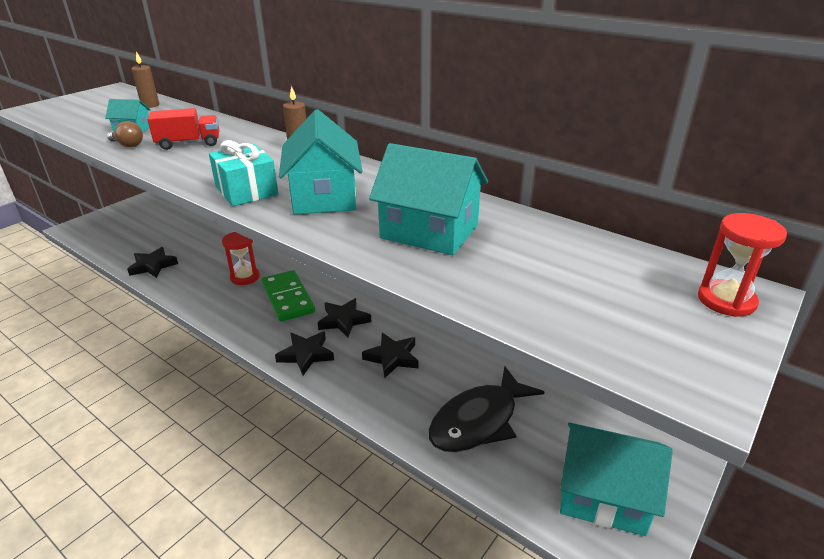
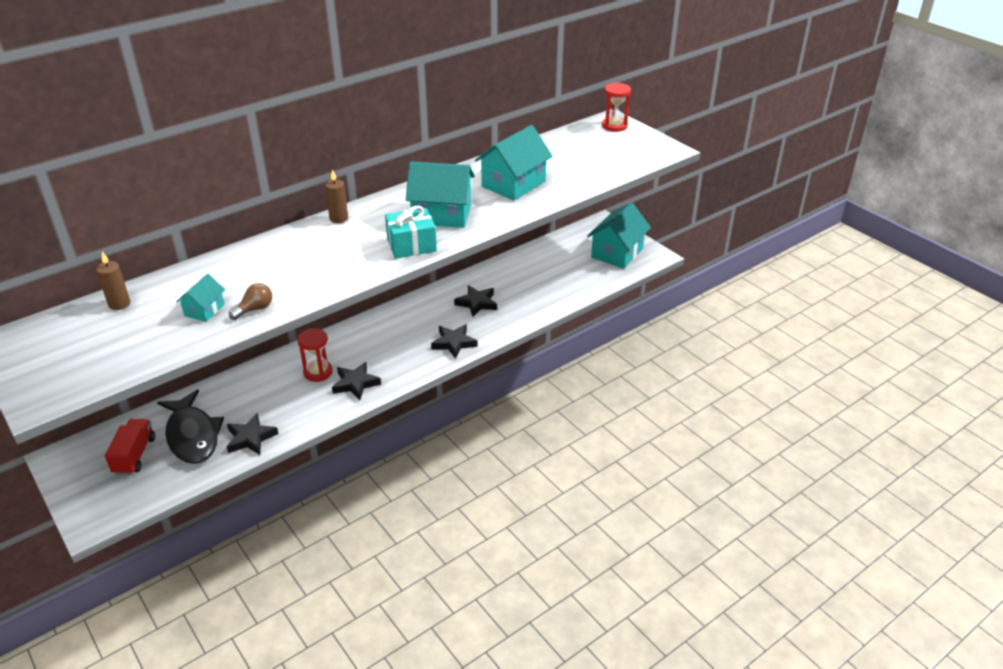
camera: 75 degrees left, 5 degrees up
red truck [147,108,219,150] -> red truck moved to [105,419,155,475]
green domino [262,270,315,322] -> none
black star [318,298,372,338] -> black star moved to [332,362,381,400]
black fish [428,366,545,452] -> black fish moved to [157,390,224,464]

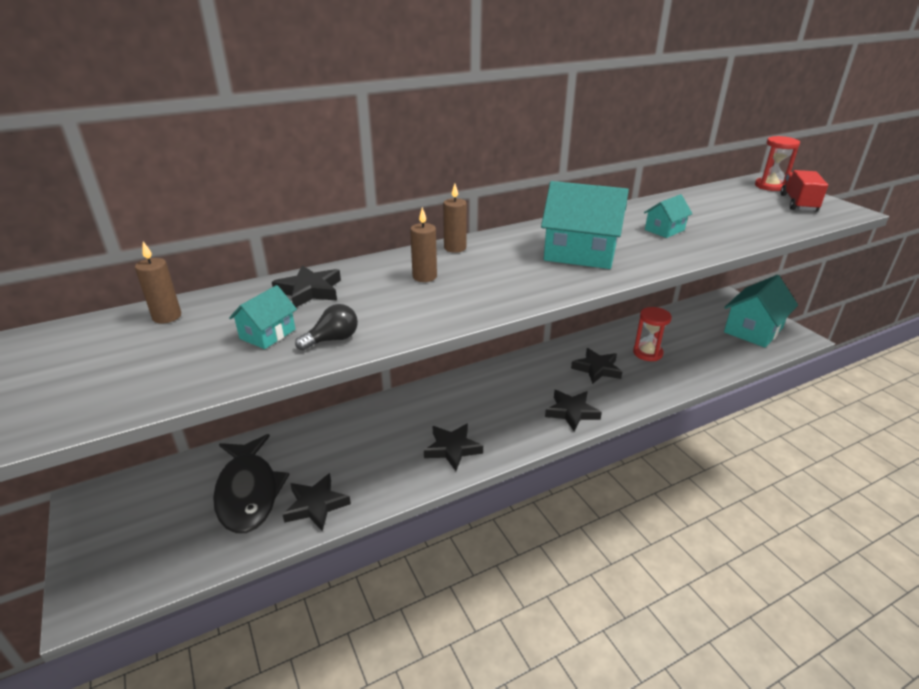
camera: 10 degrees right, 5 degrees down
red truck [105,419,155,475] -> red truck moved to [781,170,828,212]
brown light bulb [229,283,272,320] -> black light bulb [295,304,358,351]
red hourglass [297,328,333,382] -> red hourglass moved to [633,307,672,361]
turquoise gift [385,205,437,259] -> none
turquoise house [475,125,553,201] -> turquoise house [644,194,693,238], size x0.51
none -> black star [272,265,341,307]
none -> brown candle [410,207,437,282]

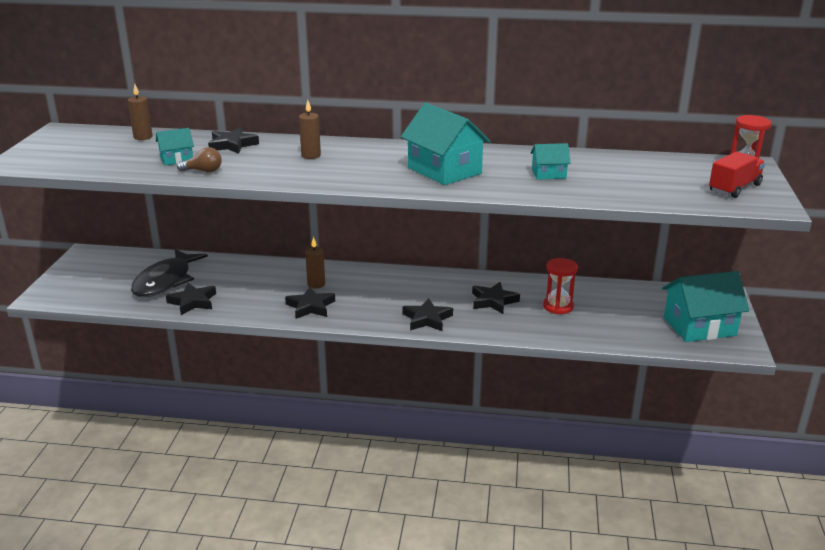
camera: 35 degrees right, 5 degrees down
black light bulb [295,304,358,351] -> brown light bulb [177,147,222,173]
brown candle [443,184,467,253] -> brown candle moved to [305,236,325,289]

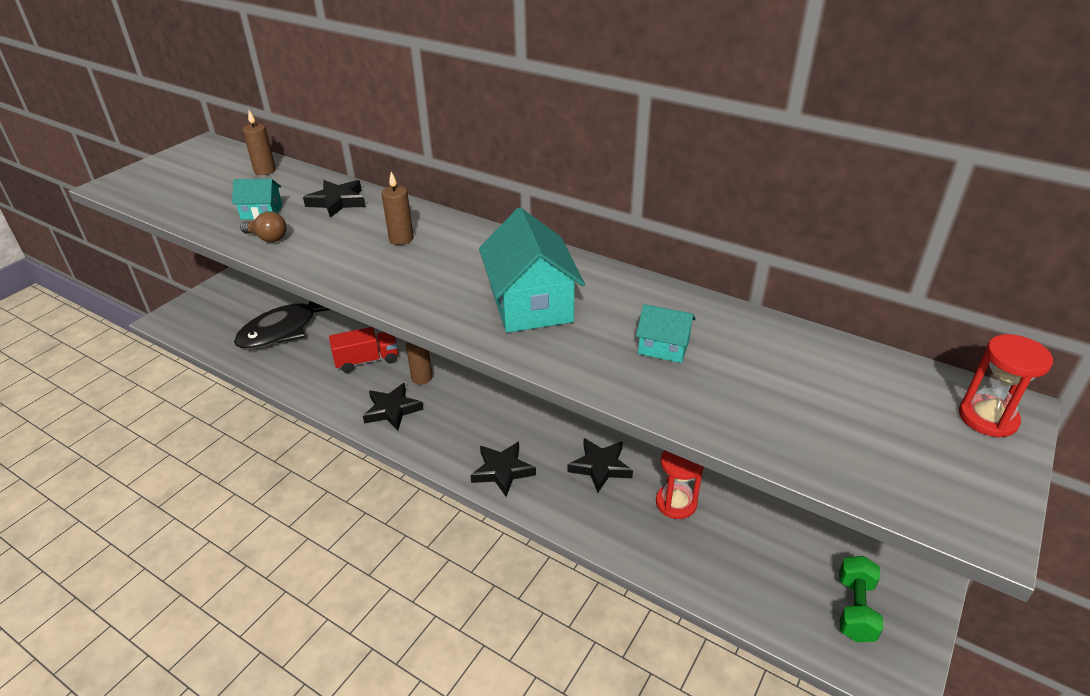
camera: 25 degrees right, 10 degrees up
black star [166,283,216,315] -> none
turquoise house [662,271,749,342] -> green dumbbell [839,556,883,642]
red truck [709,151,765,198] -> red truck moved to [329,327,398,373]

